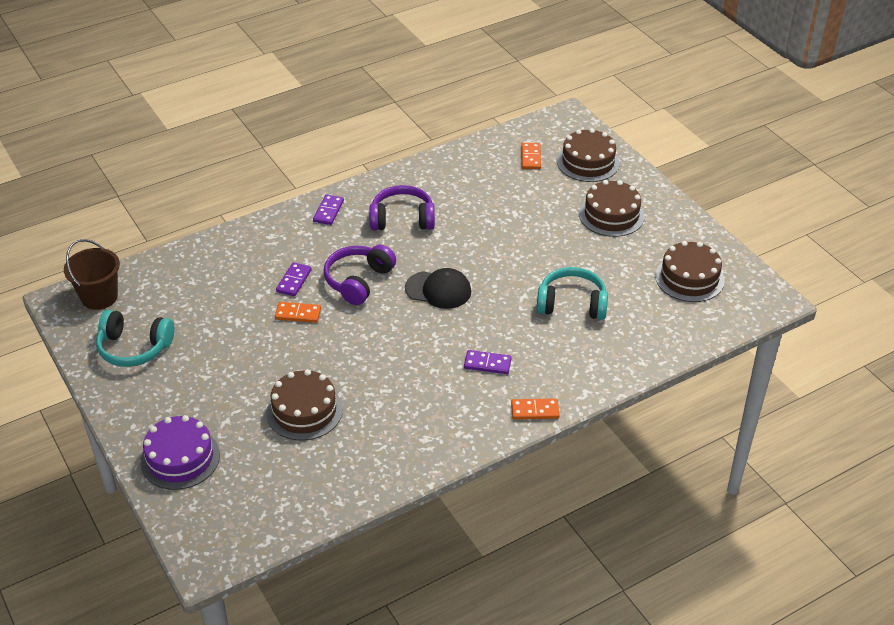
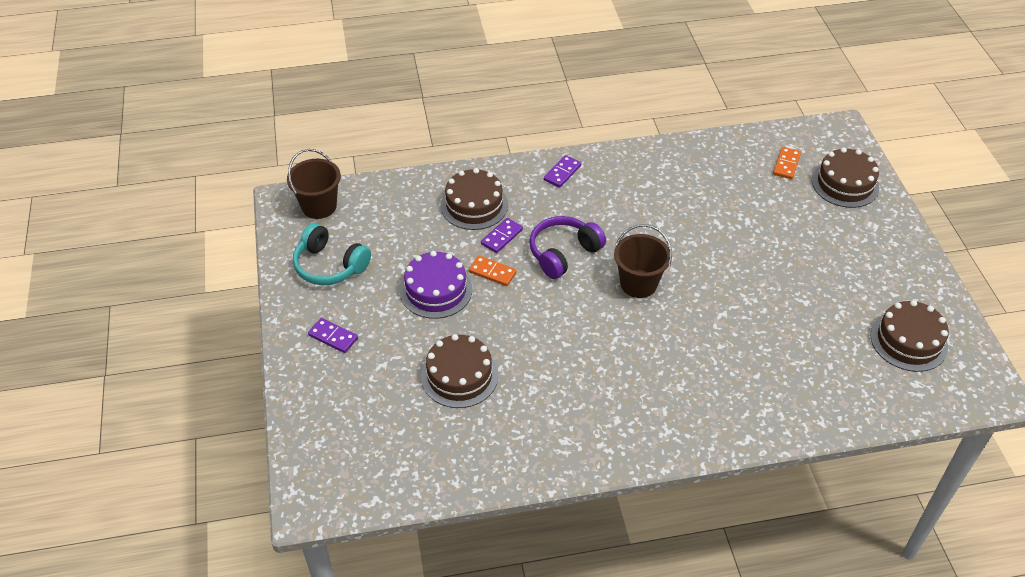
camera: 20 degrees right, 5 degrees up
purple cake [140,415,220,490] -> purple cake moved to [400,251,472,319]
purple headphones [369,185,435,230] -> none
black cap [405,268,471,309] -> brown bucket [614,224,672,298]
purple domino [464,350,512,374] -> purple domino moved to [308,318,358,353]
orange domino [511,398,560,420] -> none
turquoise headphones [537,267,608,320] -> none
brown cake [579,180,645,237] -> brown cake moved to [441,168,508,230]

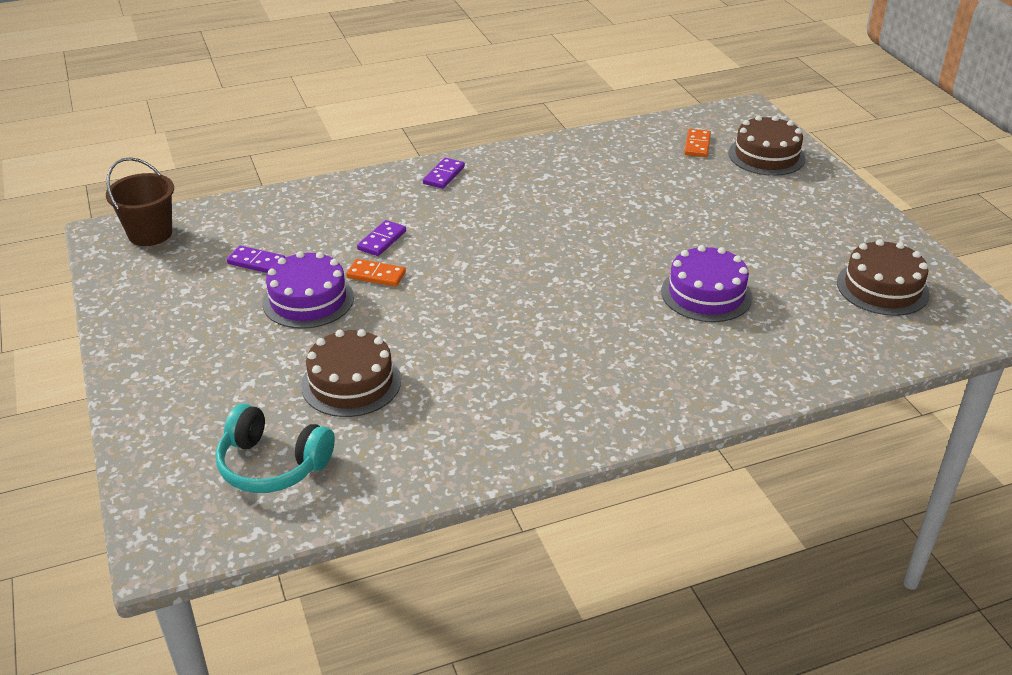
camera: 10 degrees left, 10 degrees down
turquoise headphones [293,223,371,285] -> turquoise headphones moved to [216,403,335,493]
purple domino [308,318,358,353] -> purple domino moved to [227,246,286,273]
brown cake [441,168,508,230] -> none
purple headphones [529,216,606,279] -> none
brown bucket [614,224,672,298] -> none
none -> purple cake [661,245,752,322]

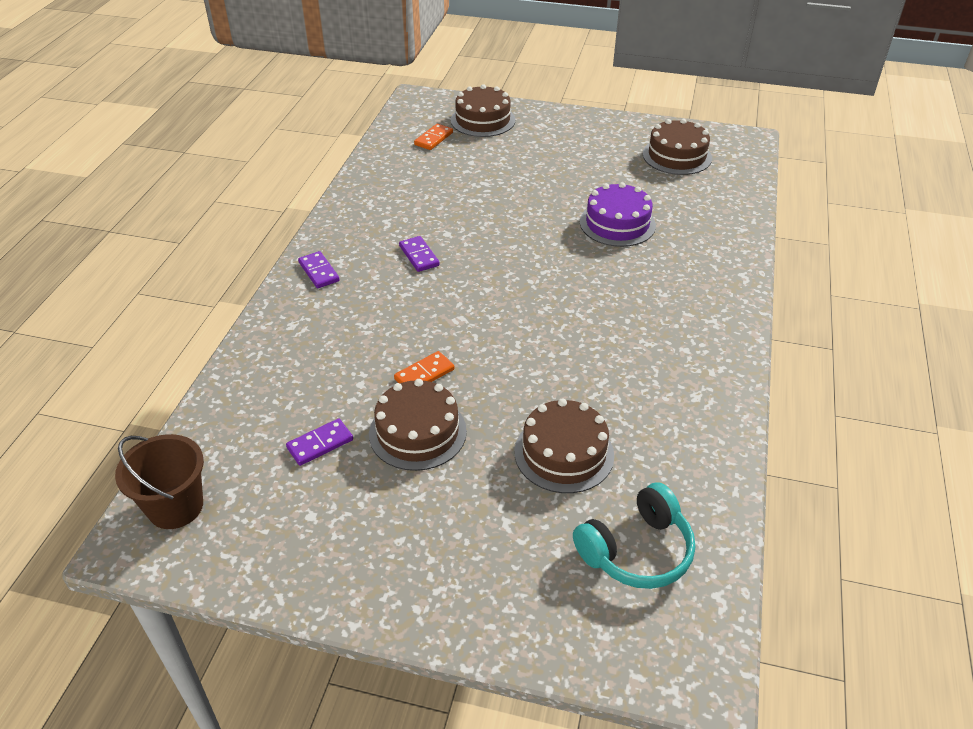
camera: 55 degrees left, 5 degrees up
purple cake [262,251,354,329] -> brown cake [369,379,467,471]
purple domino [357,220,406,256] -> purple domino moved to [399,236,440,272]
orange domino [684,129,711,157] -> orange domino turned 75 degrees clockwise [414,124,453,150]

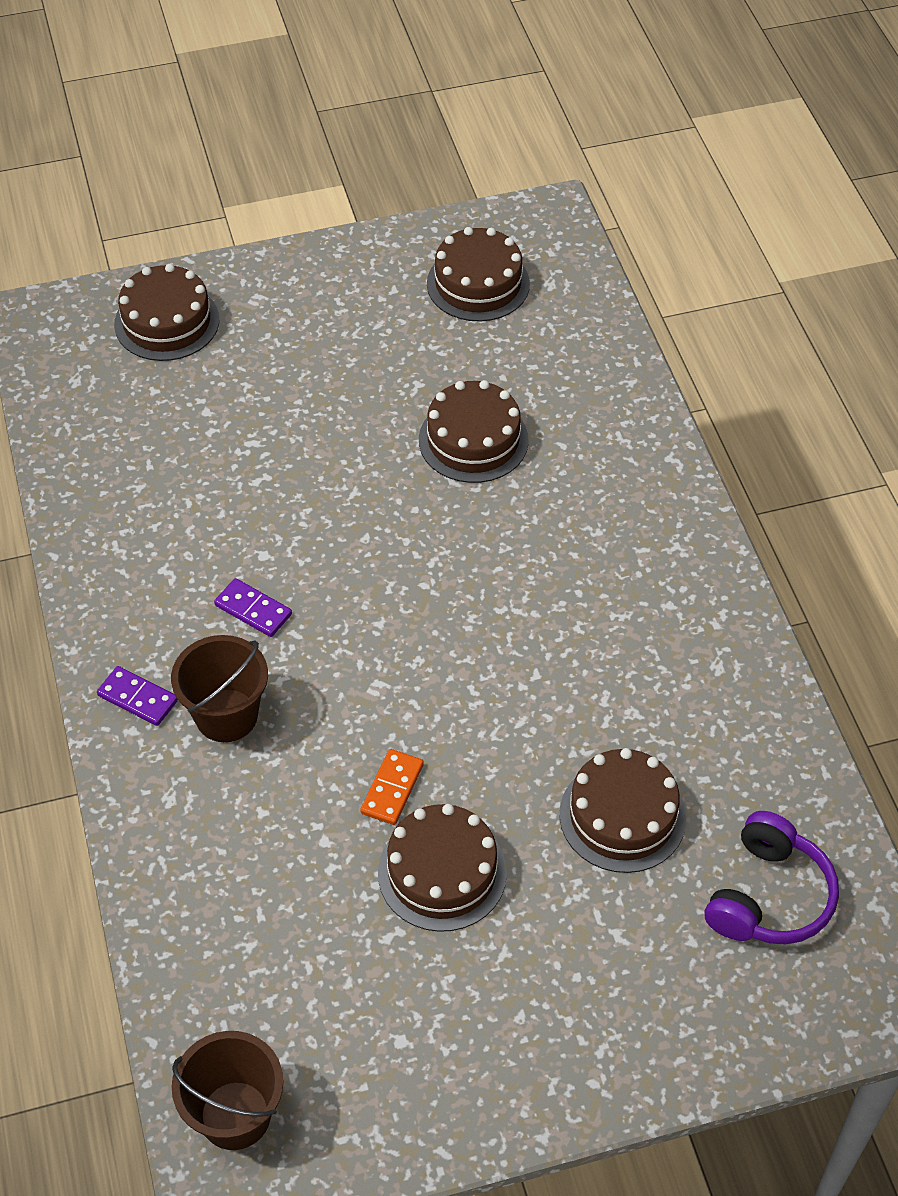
camera: 30 degrees left, 10 degrees up
purple domino [286,418,353,466] -> none
orange domino [414,124,453,150] -> none
turquoise headphones [573,482,695,589] -> purple headphones [705,811,839,944]
purple cake [580,182,656,247] -> brown cake [419,380,529,483]
none -> brown bucket [171,635,268,742]

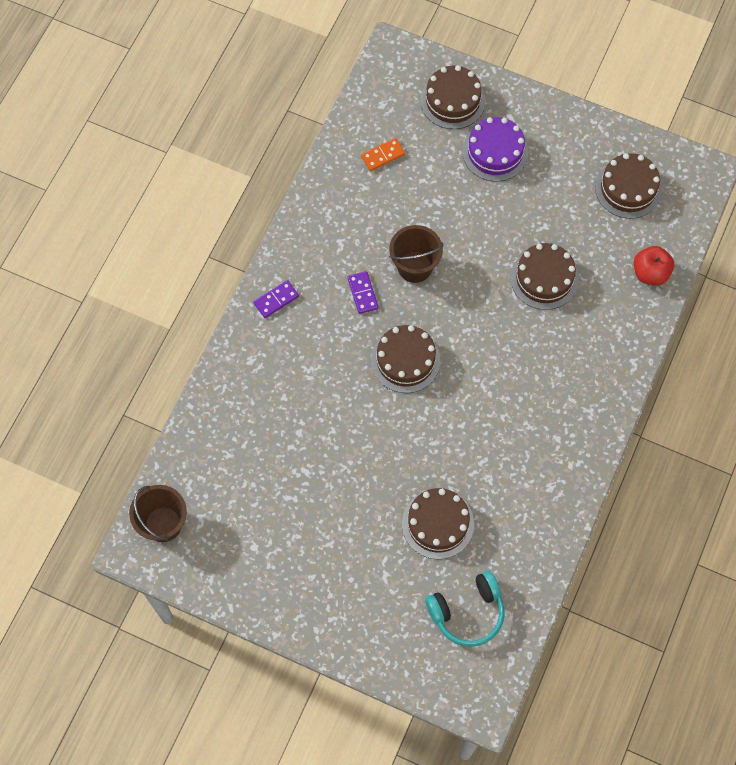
camera: 40 degrees right, 15 degrees up
purple domino [97,666,178,726] -> purple domino turned 75 degrees clockwise [254,280,299,318]
brown bucket [171,635,268,742] -> brown bucket moved to [389,225,443,283]
orange domino [360,749,424,825] -> orange domino moved to [361,138,405,171]
brown cake [378,804,507,932] -> brown cake moved to [371,325,441,393]
purple headphones [705,811,839,944] -> turquoise headphones [425,571,505,647]
none -> purple cake [462,117,528,181]
none -> red apple [634,246,674,285]

